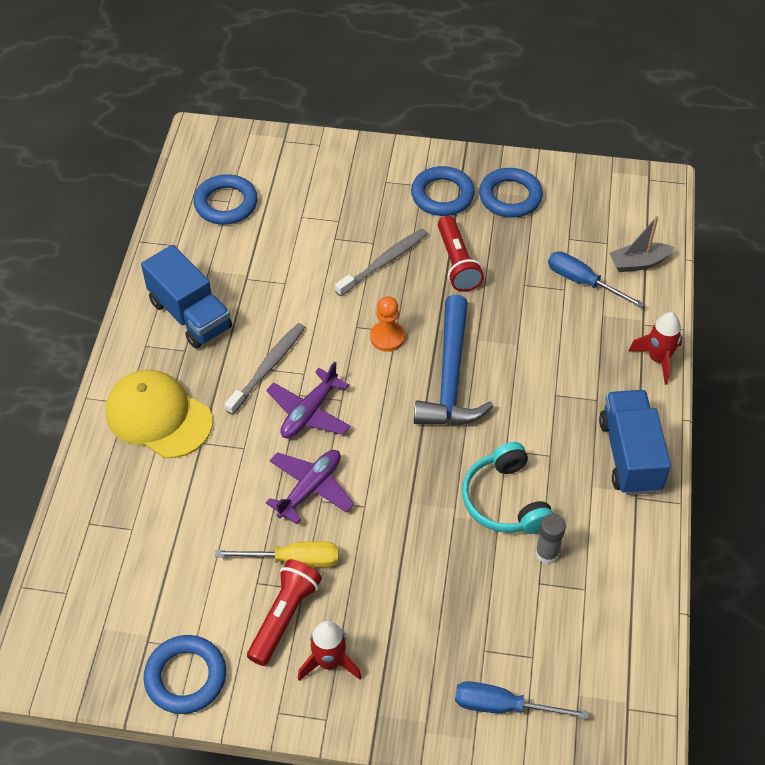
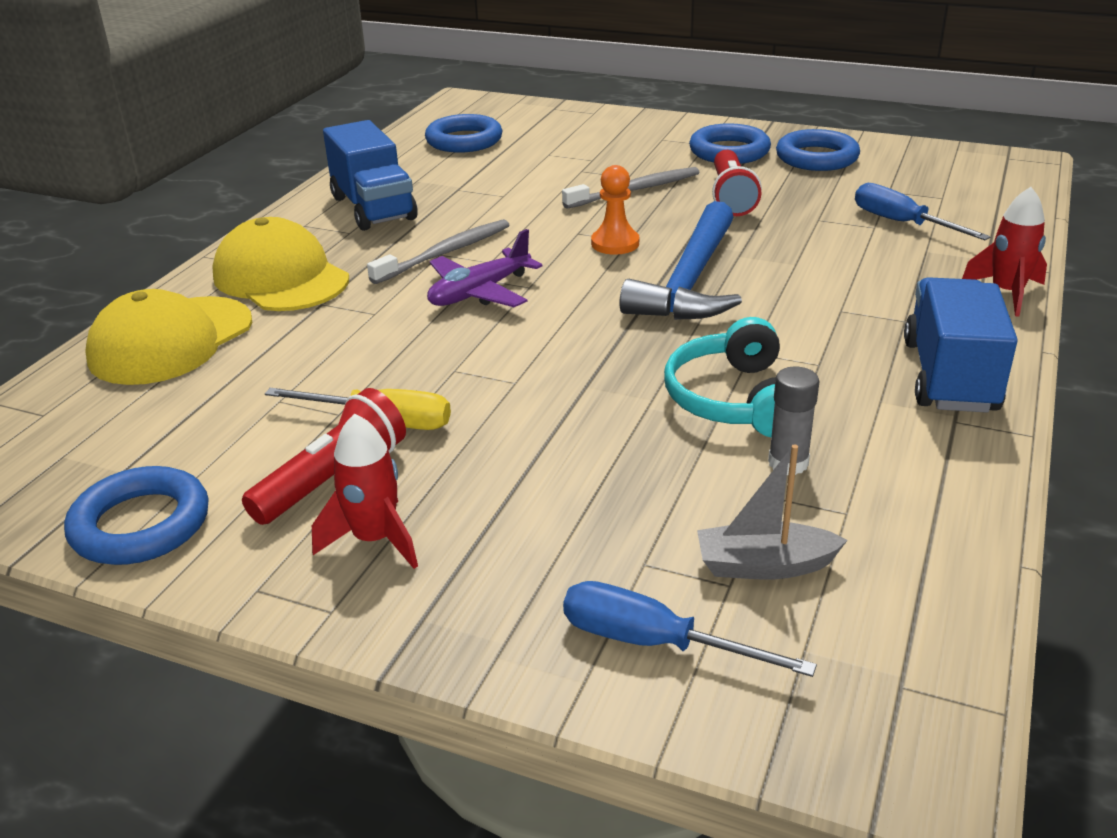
camera: 15 degrees right, 20 degrees down
purple plane [266,450,354,524] -> none
grey boat [610,216,674,272] -> grey boat moved to [697,444,848,579]
none -> yellow cap [85,289,252,385]

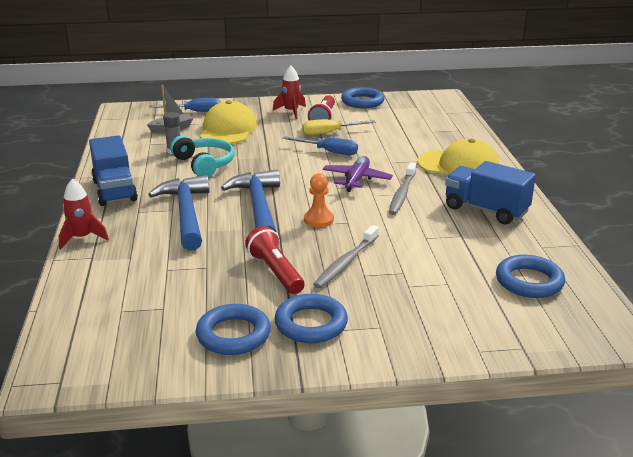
camera: 150 degrees right, 5 degrees down
yellow cap [85,289,252,385] -> yellow cap moved to [200,100,257,144]
blue screwdriver [855,183,991,240] -> blue screwdriver moved to [282,136,358,155]
none -> blue hammer [148,175,210,251]

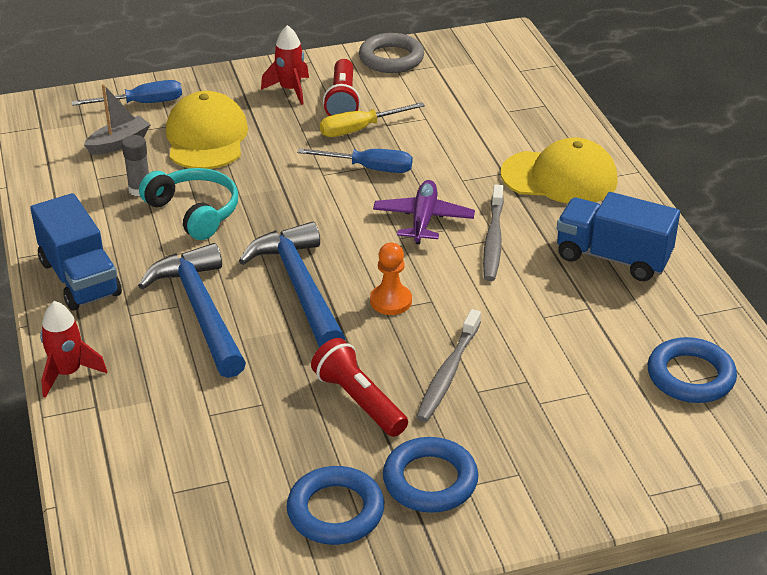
camera: 10 degrees left, 10 degrees up
blue ring [341,87,384,108] -> grey ring [359,33,424,73]

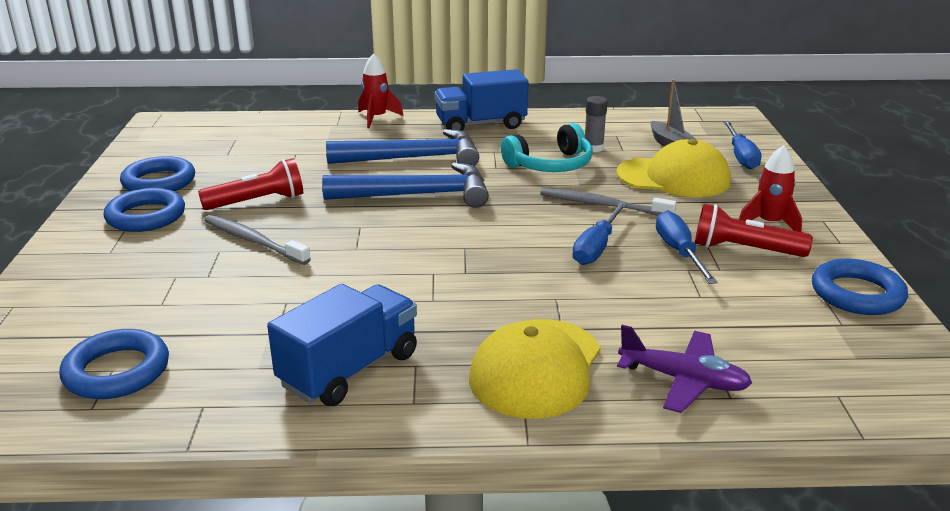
camera: 105 degrees right, 10 degrees down
yellow screwdriver [320,102,425,137] -> blue screwdriver [656,210,718,284]
grey ring [359,33,424,73] -> blue ring [812,259,908,315]
orange pawn [370,243,412,315] -> none
purple plane [373,180,475,244] -> purple plane moved to [617,325,752,413]
grey toothbrush [483,185,504,281] -> grey toothbrush moved to [541,188,677,216]

